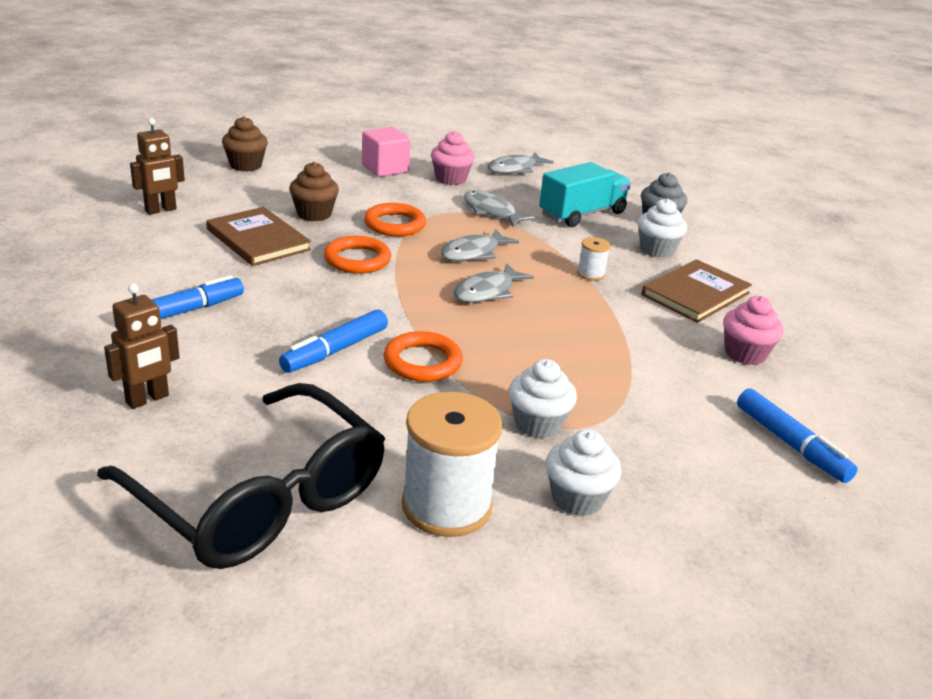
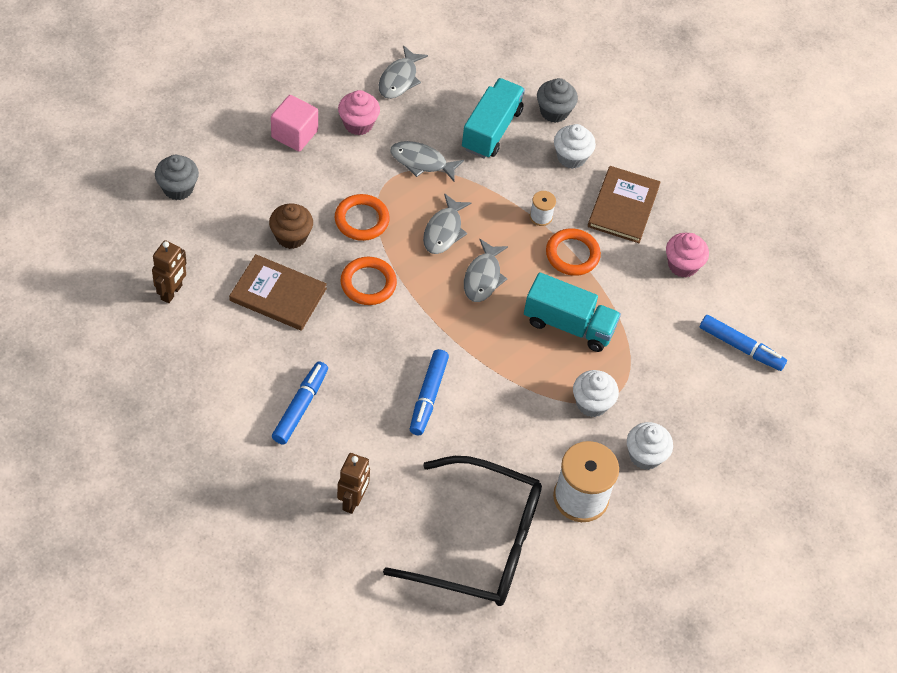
camera: 30 degrees left, 25 degrees up
brown cupcake [222,116,268,172] -> grey cupcake [155,155,199,200]
orange ring [384,331,463,382] -> orange ring moved to [546,228,601,276]
none -> turquoise truck [524,272,621,352]

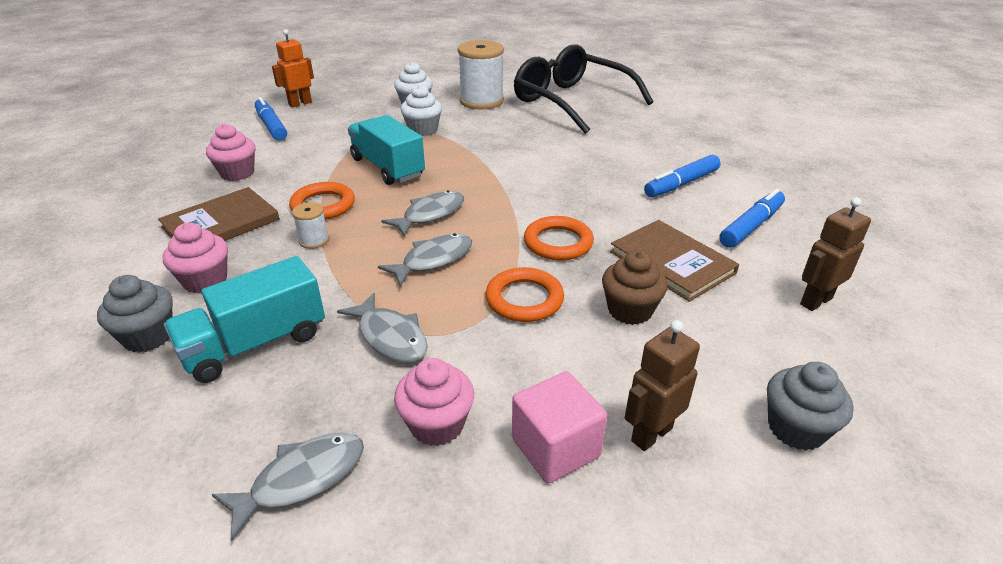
camera: 145 degrees left, 20 degrees down
brown robot [337,453,370,514] -> brown robot moved to [625,320,700,451]
blue marker [410,349,449,435] -> blue marker moved to [719,189,785,248]
white cupcake [554,124,596,169] -> pink cupcake [162,223,228,294]
none -> orange robot [272,29,314,108]

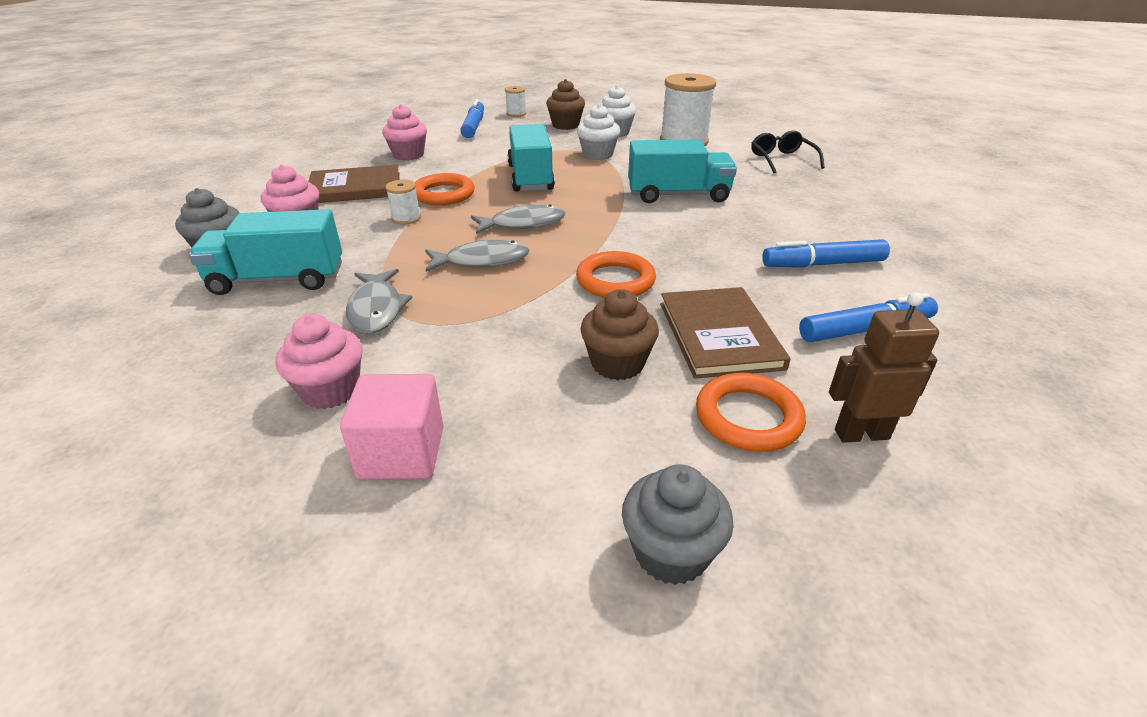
camera: 30 degrees right, 0 degrees up
grey fish [212,433,364,541] -> none
orange robot [272,29,314,108] -> white spool [505,86,526,117]
orange ring [486,267,564,322] -> orange ring moved to [696,373,806,452]
black glasses [514,44,654,134] -> black glasses [751,131,825,173], size x0.46
brown robot [625,320,700,451] -> none
none -> brown cupcake [546,79,585,130]
none -> turquoise truck [628,140,737,203]

